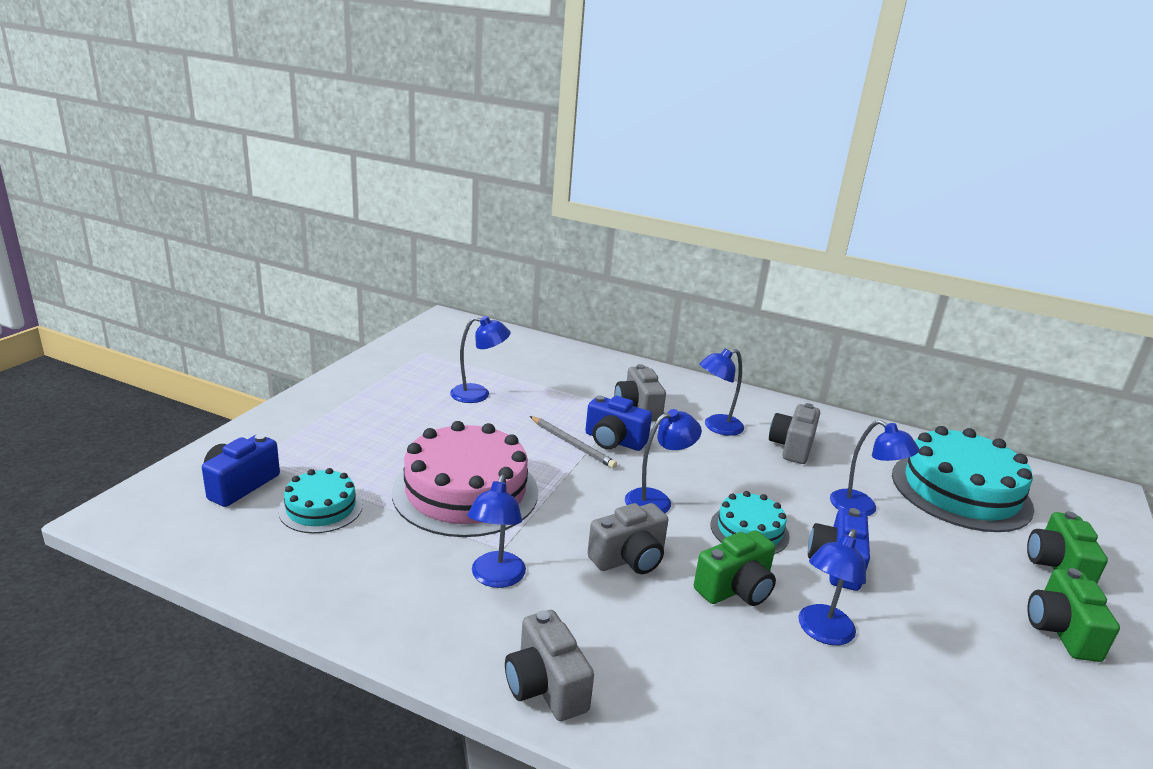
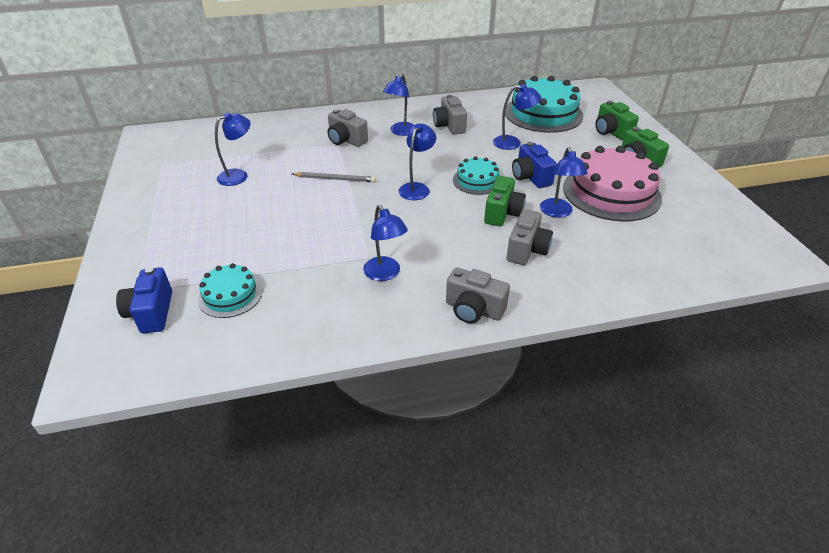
camera: 35 degrees left, 15 degrees up
pink cake [392,421,538,537] -> pink cake moved to [563,146,662,221]
blue camera [585,395,652,451] -> none
grey camera [588,503,668,574] -> grey camera moved to [507,209,553,265]

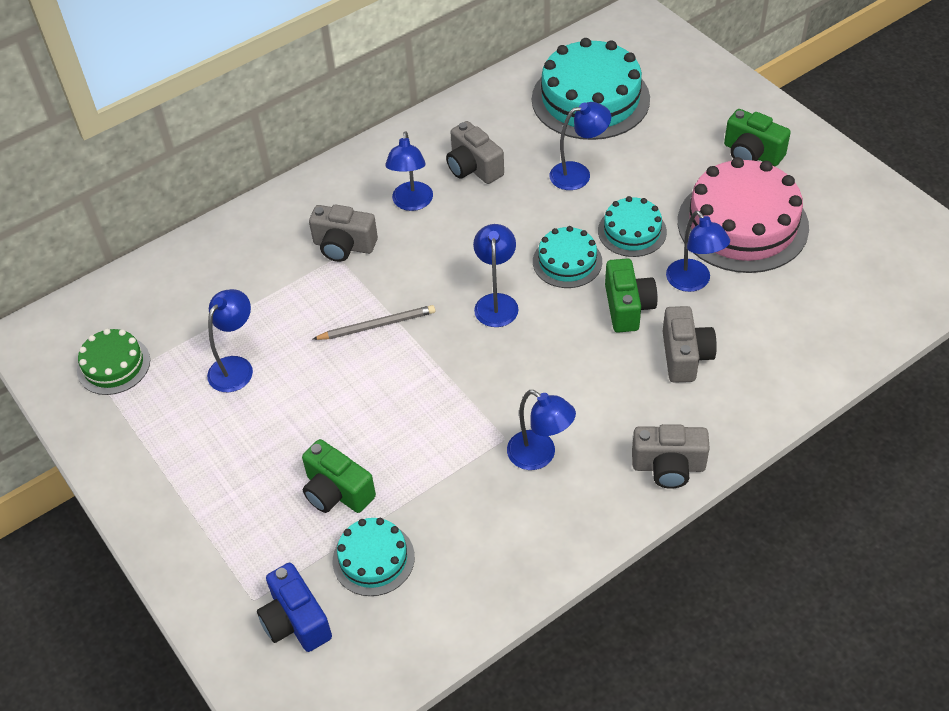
camera: 20 degrees left, 10 degrees up
blue camera [512,142,557,188] -> turquoise cake [598,196,667,257]
green camera [595,100,639,141] -> green camera moved to [302,439,376,513]
none -> green cake [77,328,150,395]

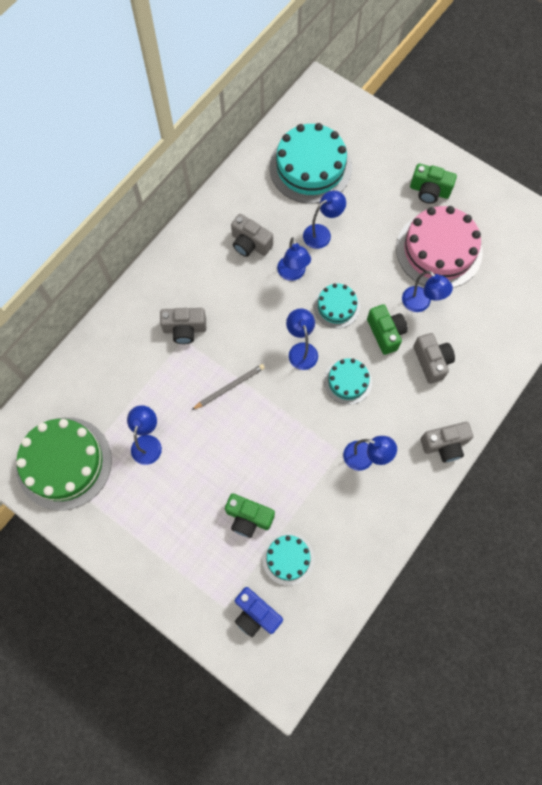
camera: 20 degrees left, 20 degrees up
green cake [77,328,150,395] -> green cake [16,417,112,511], size x1.89
blue lamp [385,131,433,211] -> blue lamp moved to [277,237,311,281]
turquoise cake [598,196,667,257] -> turquoise cake moved to [324,358,372,405]

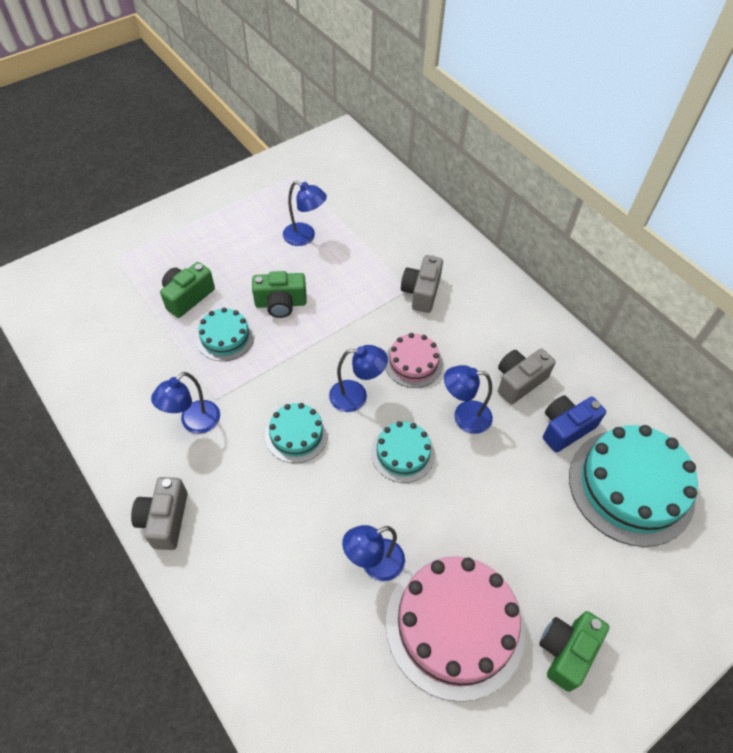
camera: 105 degrees right, 15 degrees down
green cake [16,417,112,511] -> none
grey pencil [192,364,265,410] -> none
blue camera [235,587,283,637] -> blue camera moved to [543,395,606,452]
turquoise cake [262,532,314,586] -> turquoise cake moved to [196,308,255,361]
blue lamp [303,190,346,249] -> none
green camera [367,304,408,355] -> green camera moved to [252,271,307,318]
grey camera [413,333,455,384] -> none
none -> pink cake [385,333,443,388]

